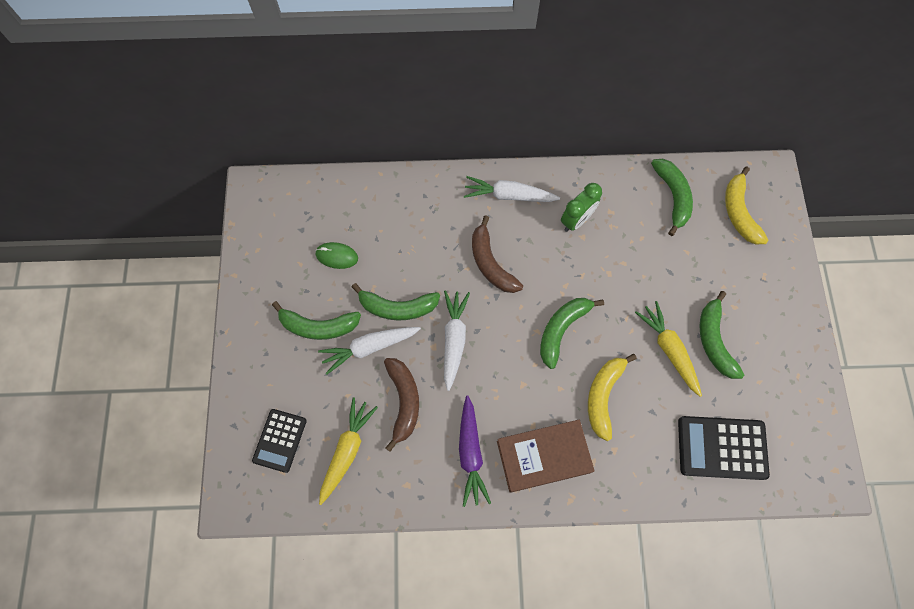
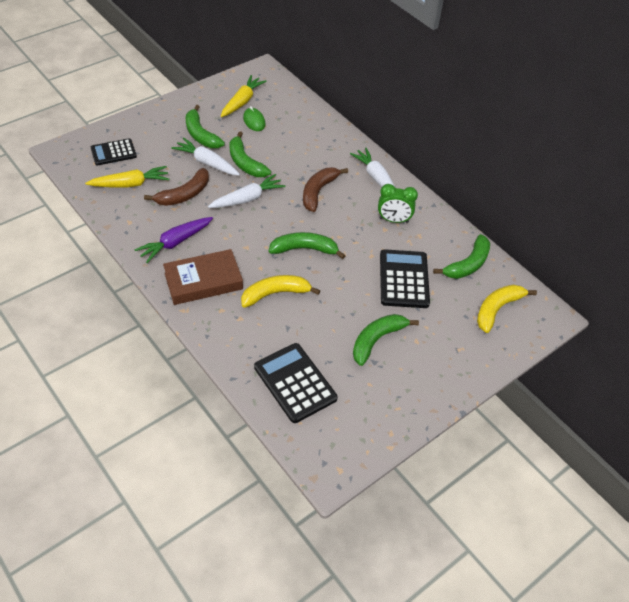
camera: 50 degrees right, 20 degrees down
brown book [497,420,595,493] -> brown book turned 60 degrees counterclockwise [163,249,243,305]
yellow carrot [635,301,702,397] -> yellow carrot moved to [221,75,267,117]
none -> black calculator [380,249,430,308]

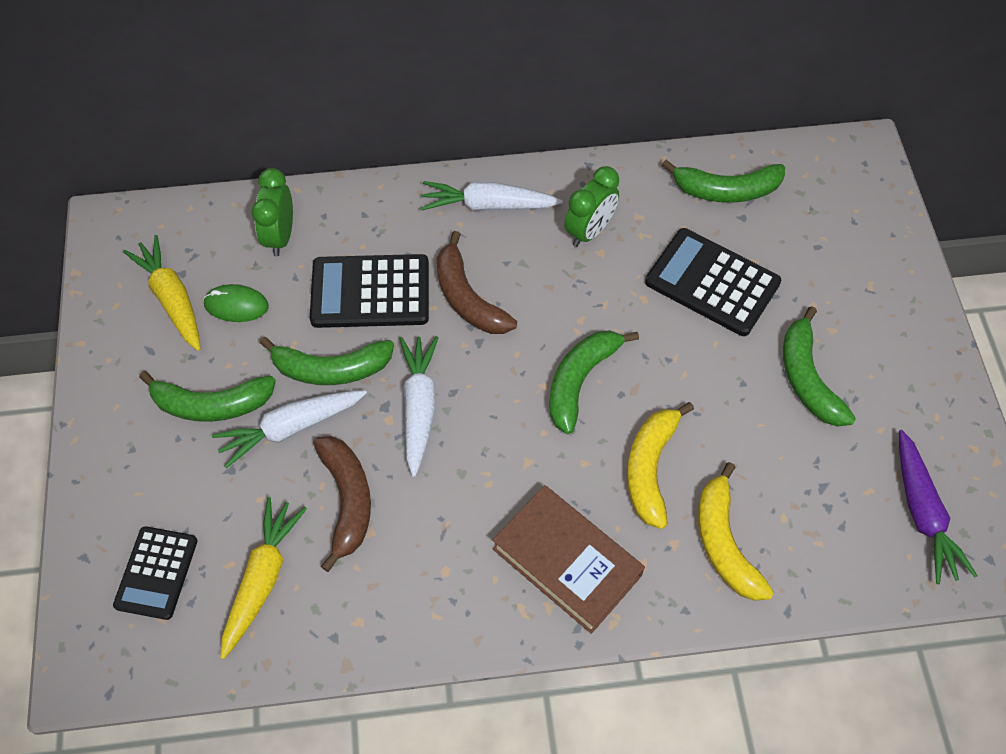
camera: 55 degrees left, 10 degrees up
purple carrot [134,217,213,263] -> purple carrot moved to [899,430,978,584]
brown book [163,249,243,305] -> brown book turned 60 degrees counterclockwise [492,485,645,634]
black calculator [254,343,338,423] -> black calculator moved to [310,254,429,328]
green banana [433,234,490,279] -> green banana turned 105 degrees clockwise [662,160,785,203]
yellow banana [477,285,537,333] -> yellow banana moved to [698,462,774,601]
none -> green clock [251,168,293,256]

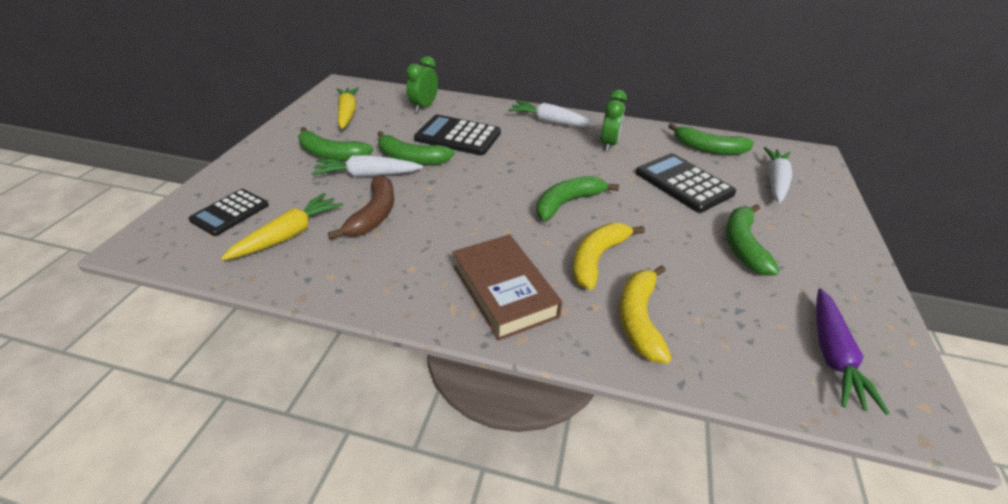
camera: 20 degrees right, 20 degrees down
green mouse [203,284,269,322] -> none
white carrot [399,336,438,477] -> white carrot moved to [764,147,792,203]
brown banana [437,231,517,334] -> none
green clock [564,166,619,247] -> green clock turned 45 degrees counterclockwise [601,90,627,152]

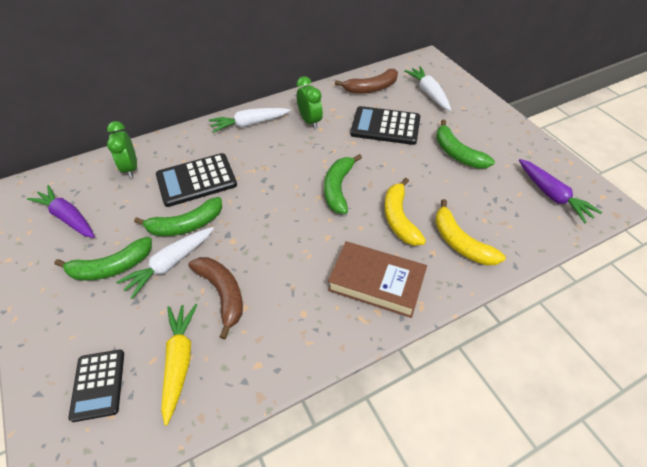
camera: 40 degrees left, 10 degrees up
yellow carrot [337,87,359,129] -> purple carrot [27,185,95,238]
green banana [668,123,754,155] -> brown banana [335,69,398,94]

